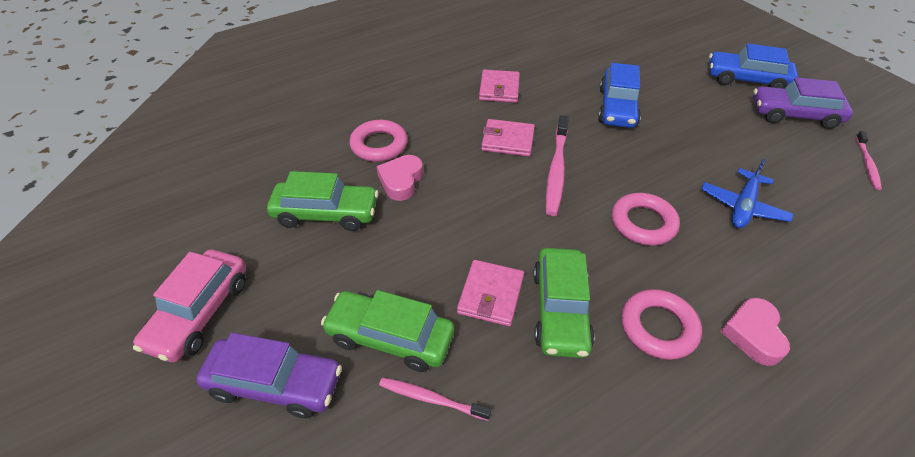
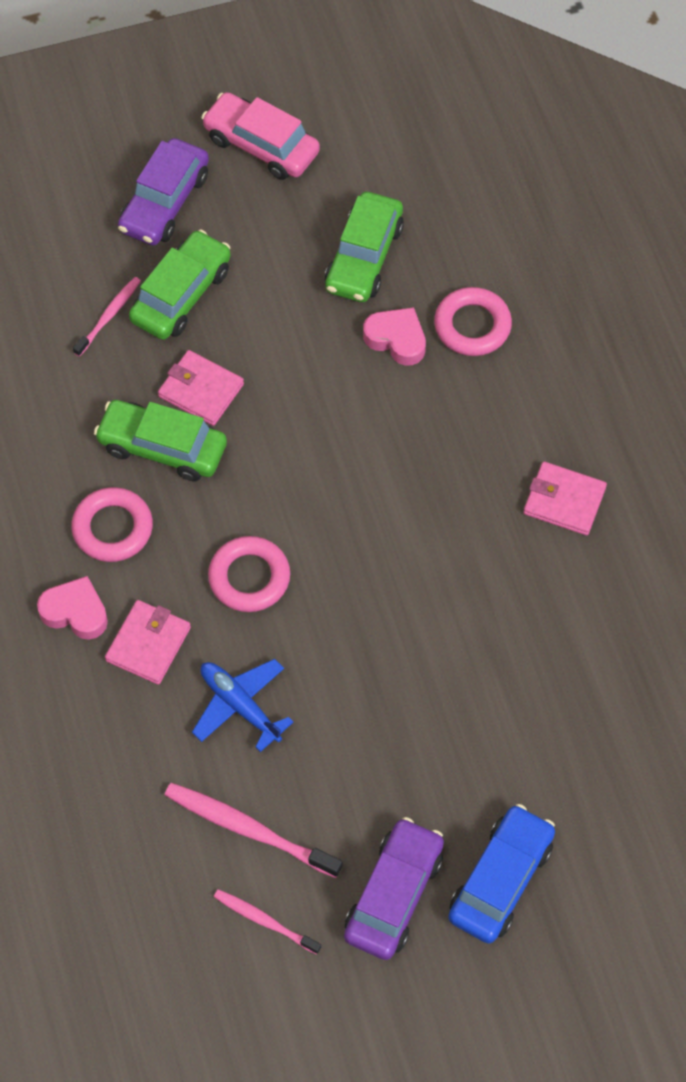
camera: 105 degrees right, 15 degrees up
pink wallet [481,119,535,157] -> pink wallet moved to [105,600,191,685]
pink toothbrush [546,115,569,216] -> pink toothbrush moved to [165,783,342,878]
blue car [598,63,641,128] -> none

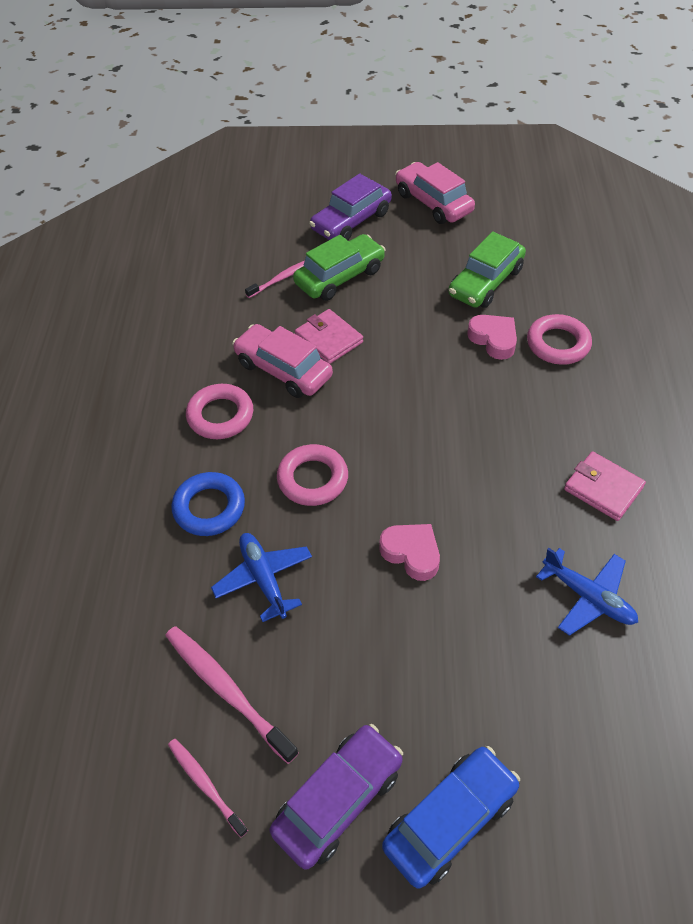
camera: 20 degrees right, 10 degrees down
pink heart [37,576,108,640] -> pink heart moved to [379,524,440,581]
green car [94,400,227,481] -> pink car [232,324,333,398]
pink wallet [105,600,191,685] -> blue ring [171,472,245,536]
none -> blue plane [536,548,638,636]

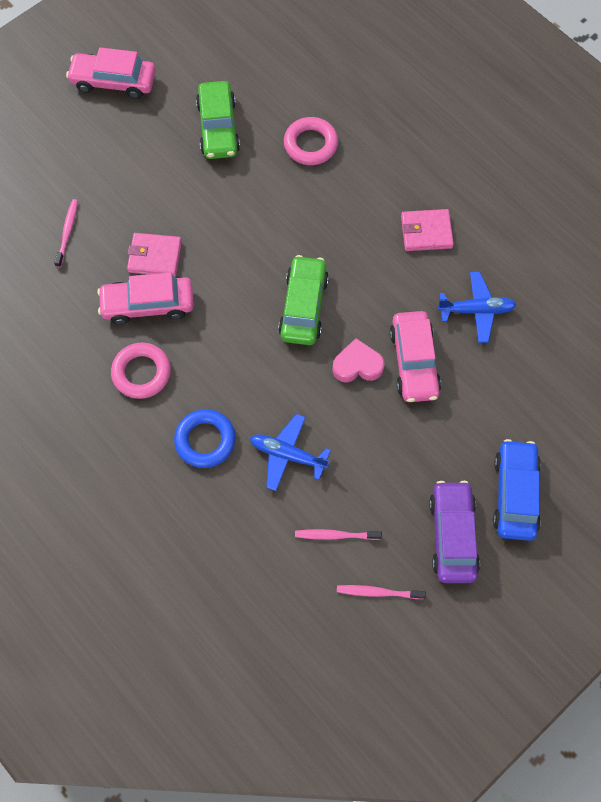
camera: 45 degrees left, 15 degrees up
pink toothbrush [165,626,299,764] -> pink toothbrush [295,529,382,540], size x0.61
pink ring [277,444,348,506] -> none
green car [293,234,386,301] -> green car moved to [278,255,329,345]
purple car [309,173,392,240] -> none
pink heart [467,315,517,360] -> none
none -> pink car [389,311,441,402]

